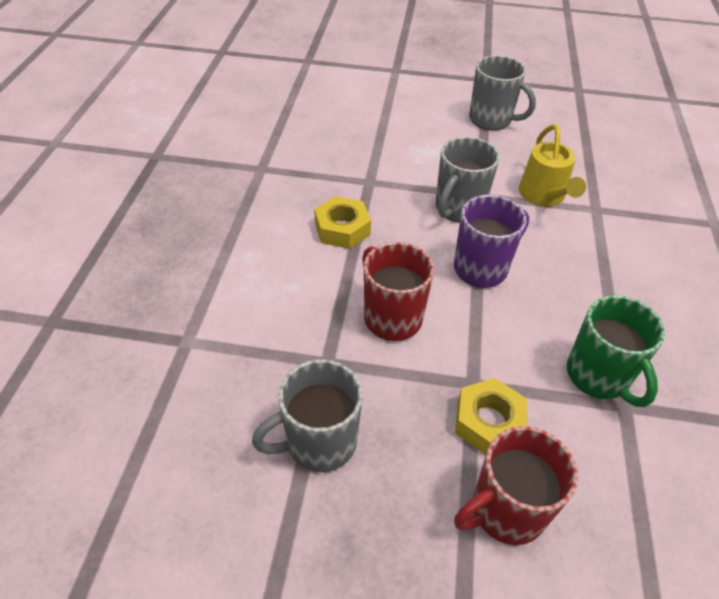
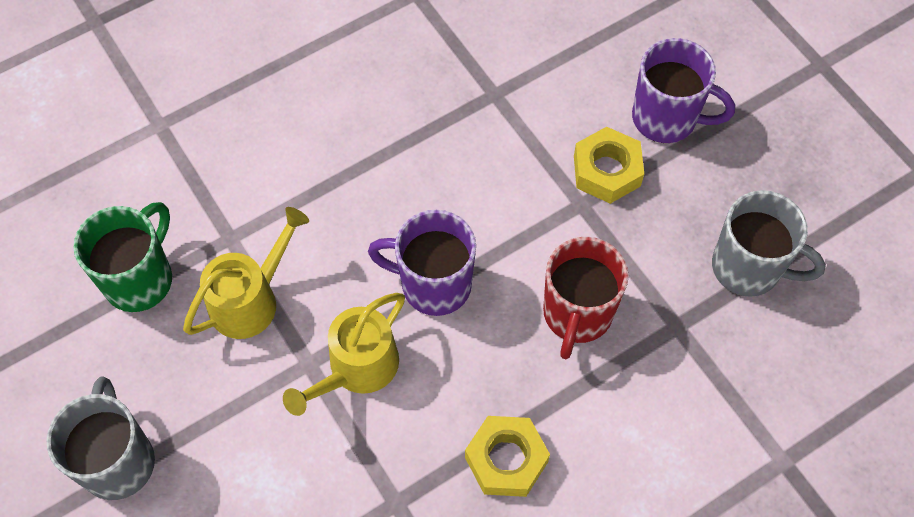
camera: 130 degrees left, 15 degrees up
grey mug [436,137,500,222] -> yellow watering can [283,293,405,416]
red mug [454,426,578,545] -> purple mug [632,38,735,143]
green mug [567,295,665,407] -> green mug moved to [73,202,172,312]

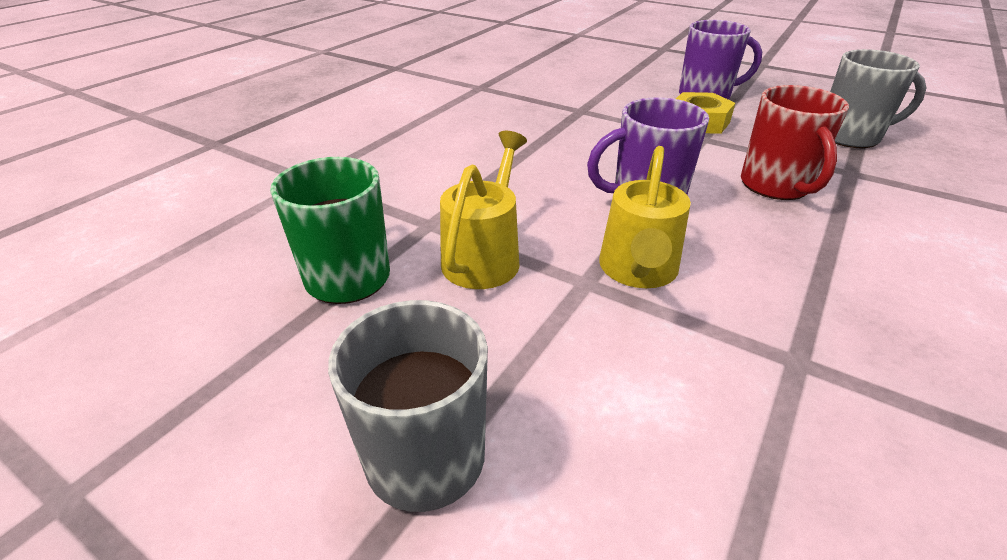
camera: 25 degrees left, 25 degrees down
yellow nut [465,416,550,497] -> none

